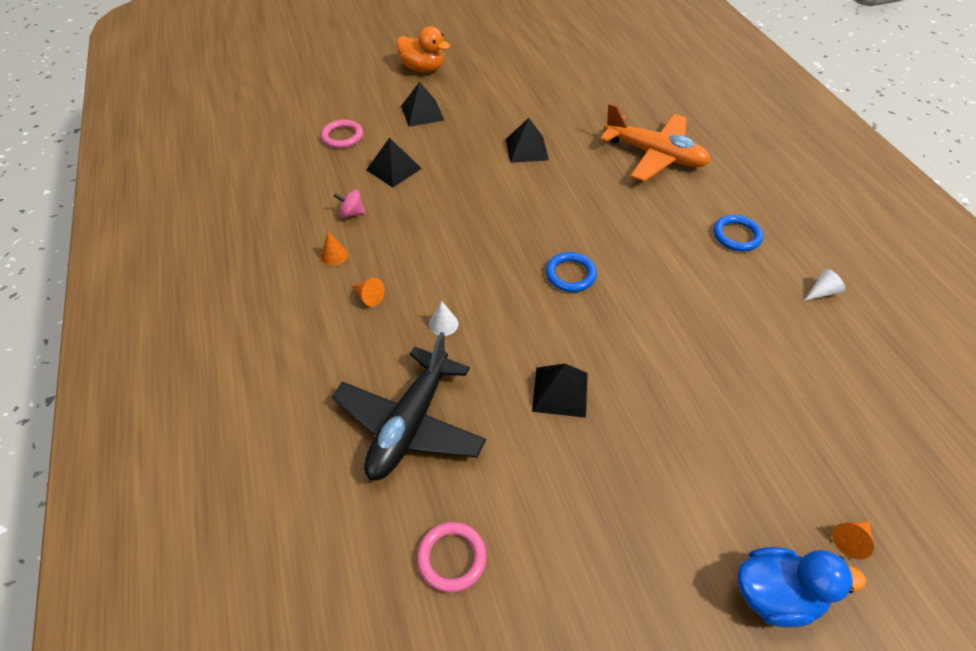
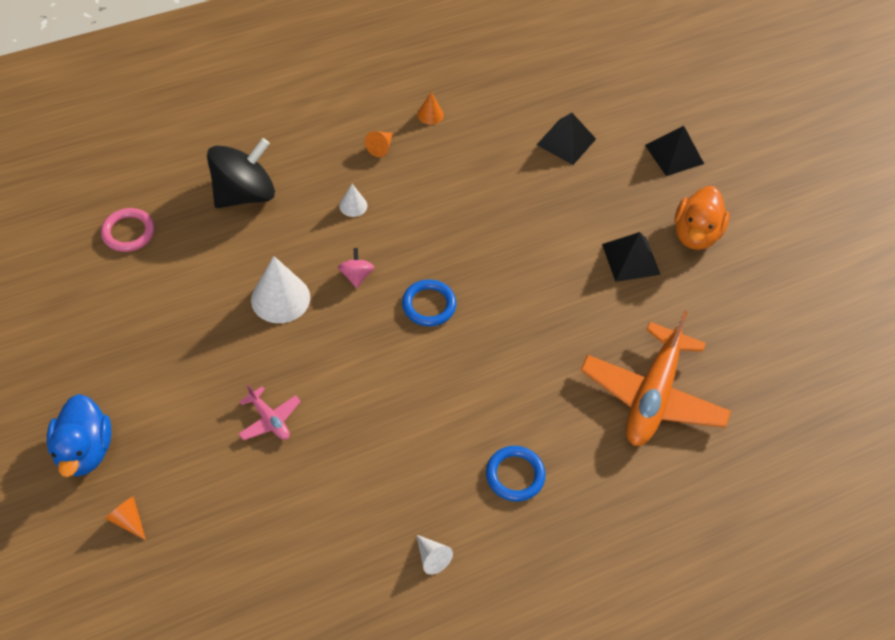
camera: 80 degrees right, 5 degrees up
pink ring [321,120,363,148] -> none
black plane [332,332,486,480] -> black spinning top [207,138,275,208]
pink spinning top [334,190,365,218] -> pink spinning top moved to [338,248,374,288]
orange duck [396,26,450,73] -> orange duck moved to [674,186,730,250]
black pyramid [532,364,588,418] -> white cone [251,256,310,323]
none -> pink plane [239,384,301,440]

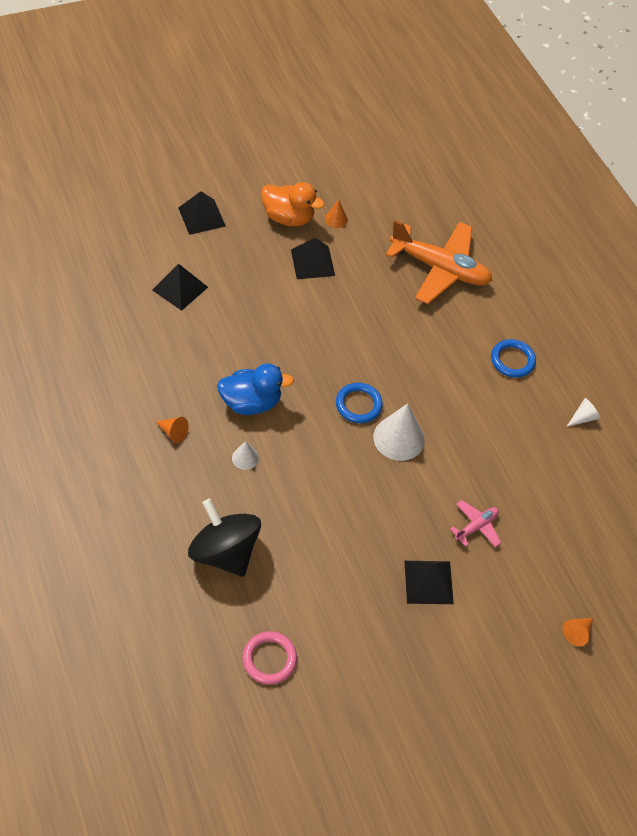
camera: 90 degrees left, 0 degrees up
blue duck [47,394,111,477] -> blue duck moved to [217,363,294,415]
white cone [251,256,310,323] -> white cone moved to [373,403,425,461]
pink spinning top [338,248,374,288] -> none
orange cone [417,92,444,125] -> orange cone moved to [325,200,348,228]
none -> black pyramid [405,561,454,604]

